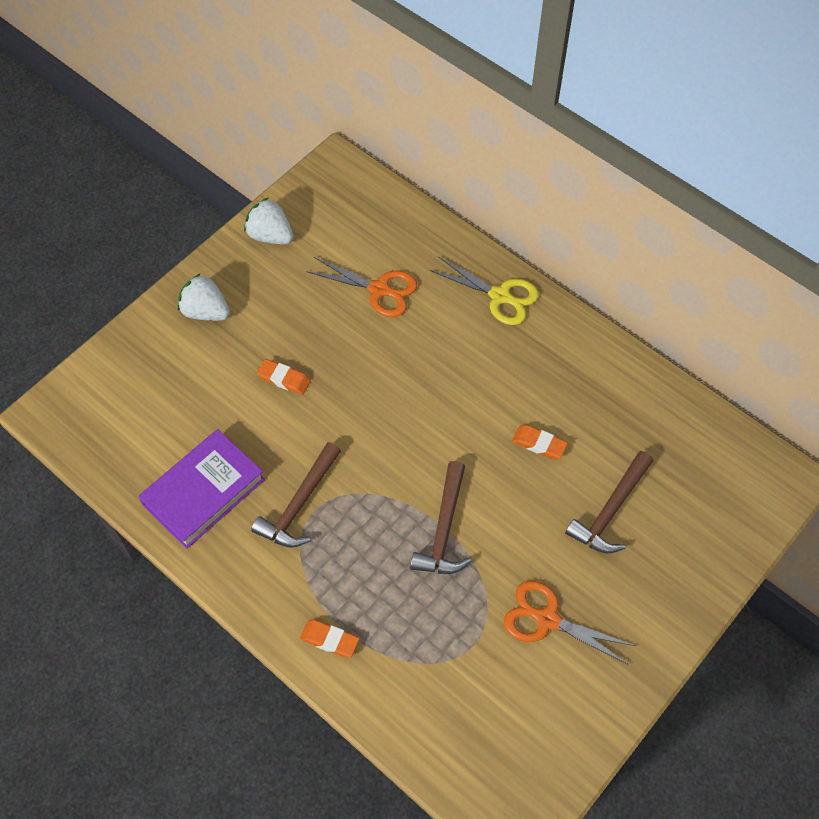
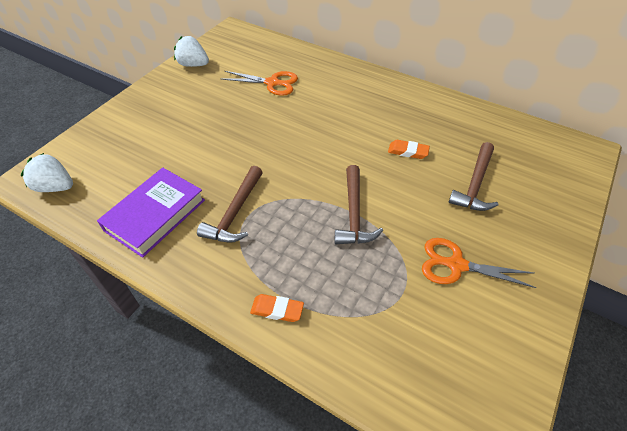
camera: 10 degrees left, 10 degrees down
white strawberry [178,273,230,321] -> white strawberry moved to [21,153,73,192]
orange eraser [257,359,311,395] -> none
yellow scissors [429,256,539,325] -> none

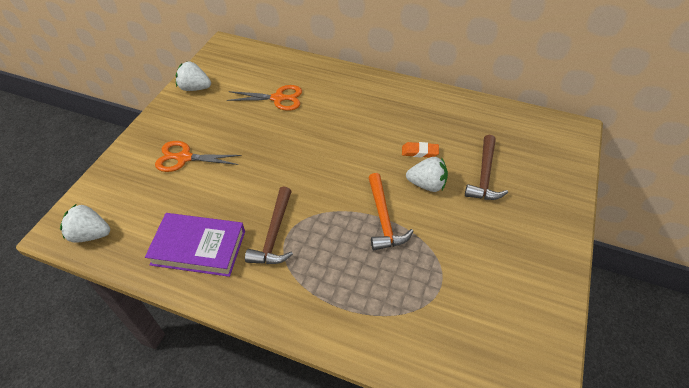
camera: 10 degrees left, 0 degrees up
purple book [97,168,205,258] -> purple book turned 75 degrees clockwise [145,213,245,277]
orange eraser [250,294,304,322] -> none
brown hammer [335,165,383,244] -> orange hammer [368,173,413,250]
orange scissors [422,238,537,288] -> orange scissors moved to [155,141,242,172]
none -> white strawberry [406,157,448,192]

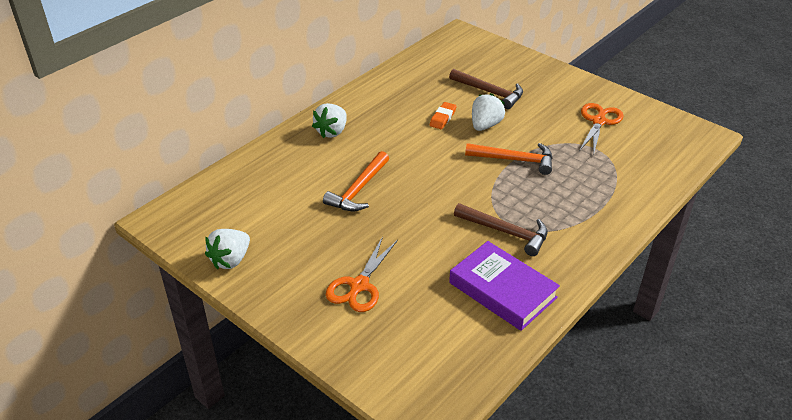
camera: 70 degrees left, 10 degrees down
white strawberry [60,204,110,243] -> white strawberry moved to [312,103,347,138]
purple book [145,213,245,277] -> purple book turned 75 degrees counterclockwise [449,241,560,331]
orange scissors [226,85,302,111] -> orange scissors moved to [579,103,624,154]
none -> orange hammer [323,151,389,211]

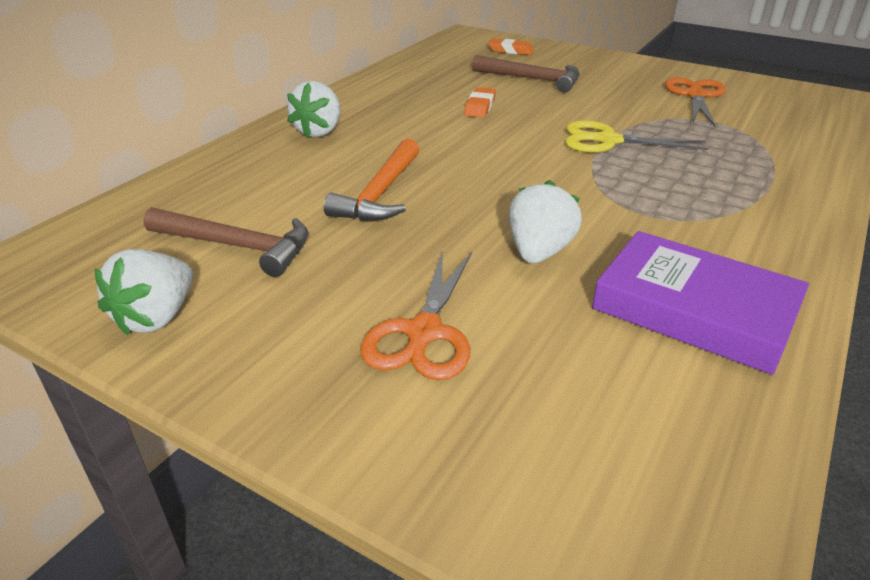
camera: 10 degrees left, 5 degrees down
brown hammer [454,203,548,256] -> brown hammer moved to [143,207,309,277]
orange hammer [465,143,553,175] -> yellow scissors [565,120,709,153]
white strawberry [472,93,505,131] -> white strawberry moved to [508,180,582,263]
none -> orange eraser [488,38,534,55]

